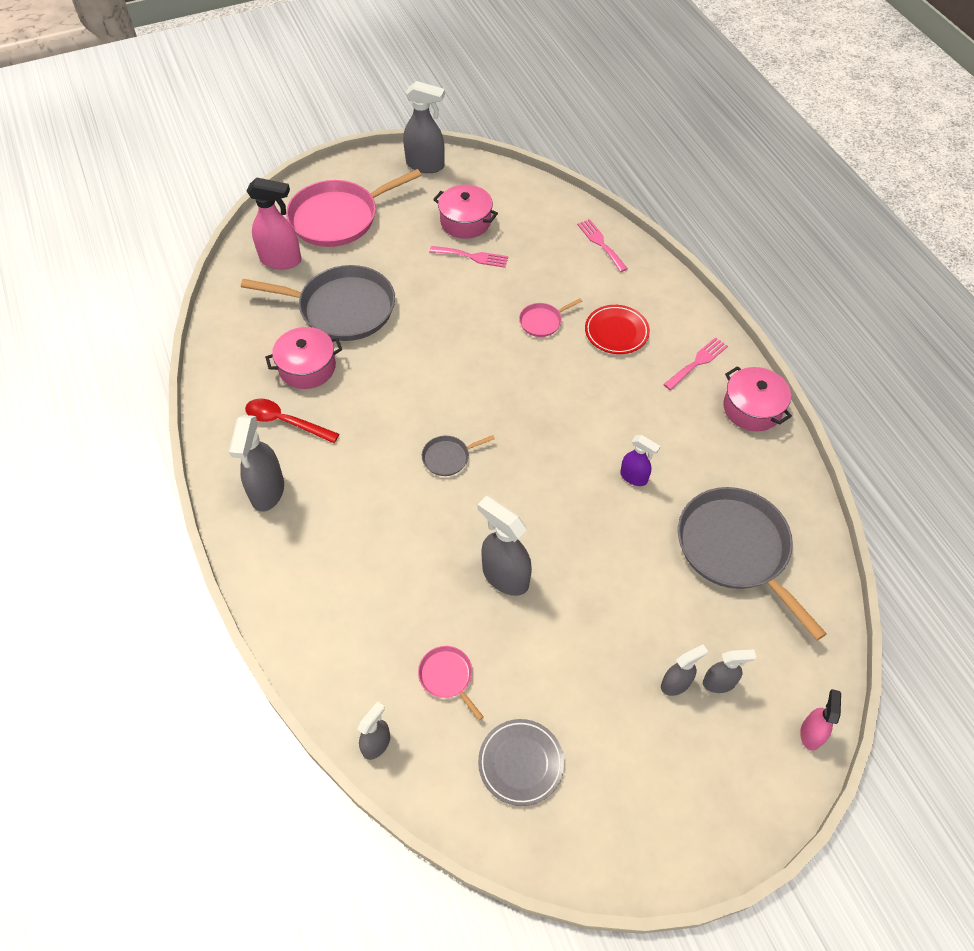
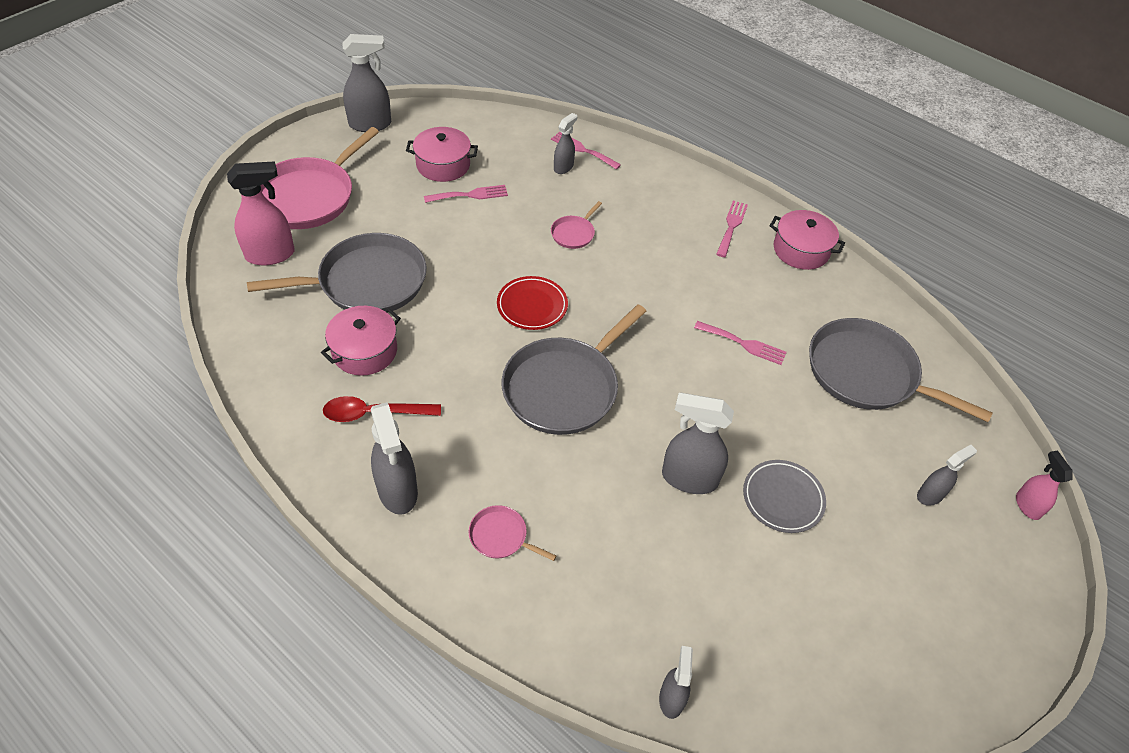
camera: 30 degrees left, 5 degrees down
pink pan [418,646,484,720] -> pink pan moved to [469,505,556,561]
grey pan [422,435,495,476] -> grey pan [502,304,646,435], size x2.26
grey plate [478,719,564,806] -> grey plate moved to [743,460,826,533]
red plate [585,305,650,354] -> red plate moved to [497,276,568,330]
purple spray bottle [620,435,660,486] -> pink fork [694,321,787,365]
grey spray bottle [661,644,708,696] -> grey spray bottle moved to [554,113,577,174]

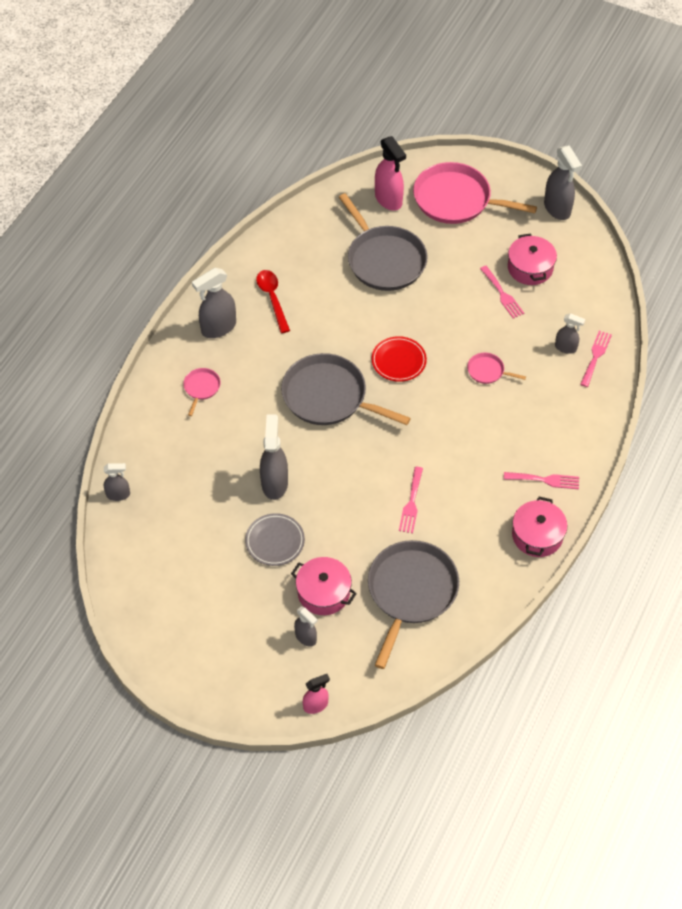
camera: 80 degrees right, 5 degrees up
pink pot [321,306,401,376] -> pink pot moved to [291,557,357,615]

